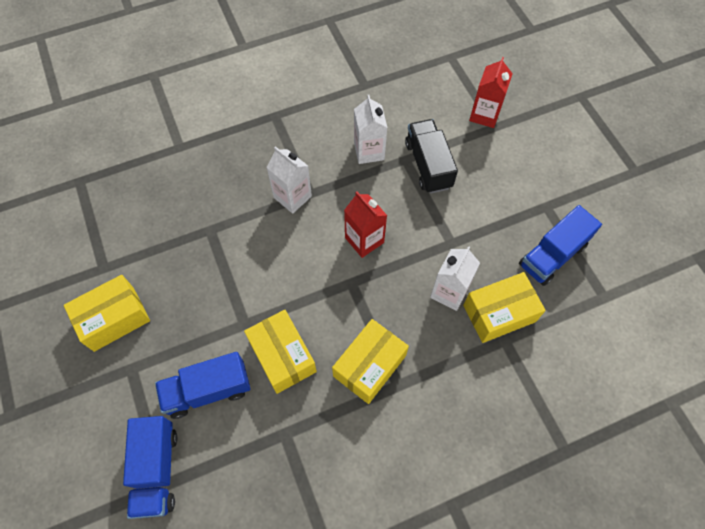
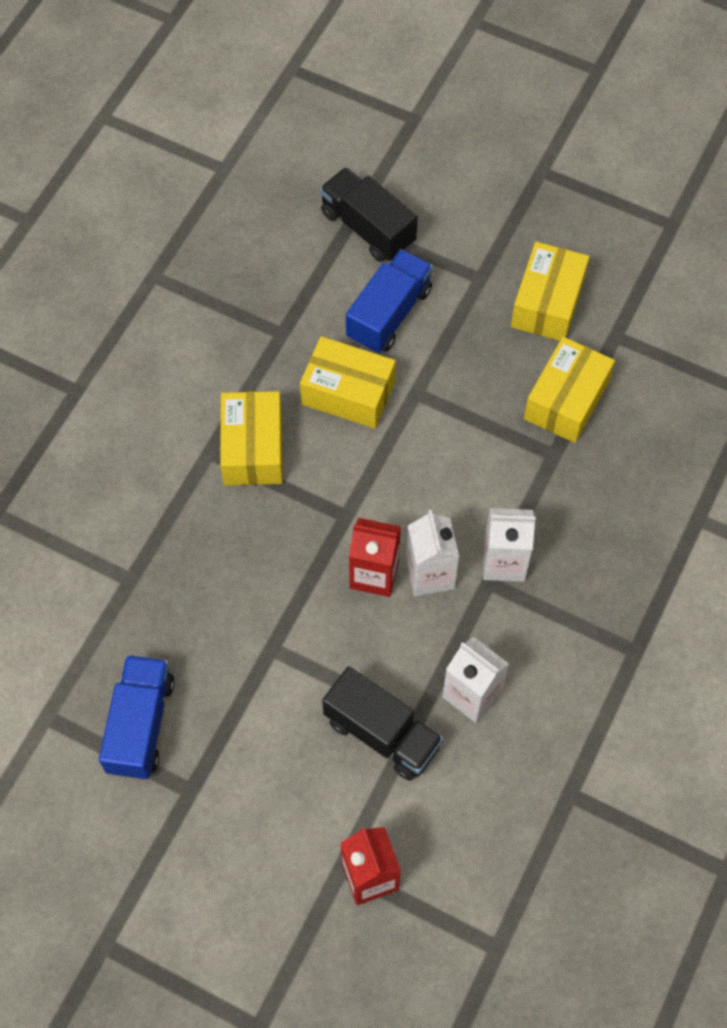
camera: 140 degrees right, 0 degrees up
blue truck [123,416,177,519] -> black truck [320,167,418,262]
white carton [430,246,480,311] -> white carton moved to [406,510,459,596]
yellow box [463,272,546,343] -> yellow box moved to [524,337,615,443]

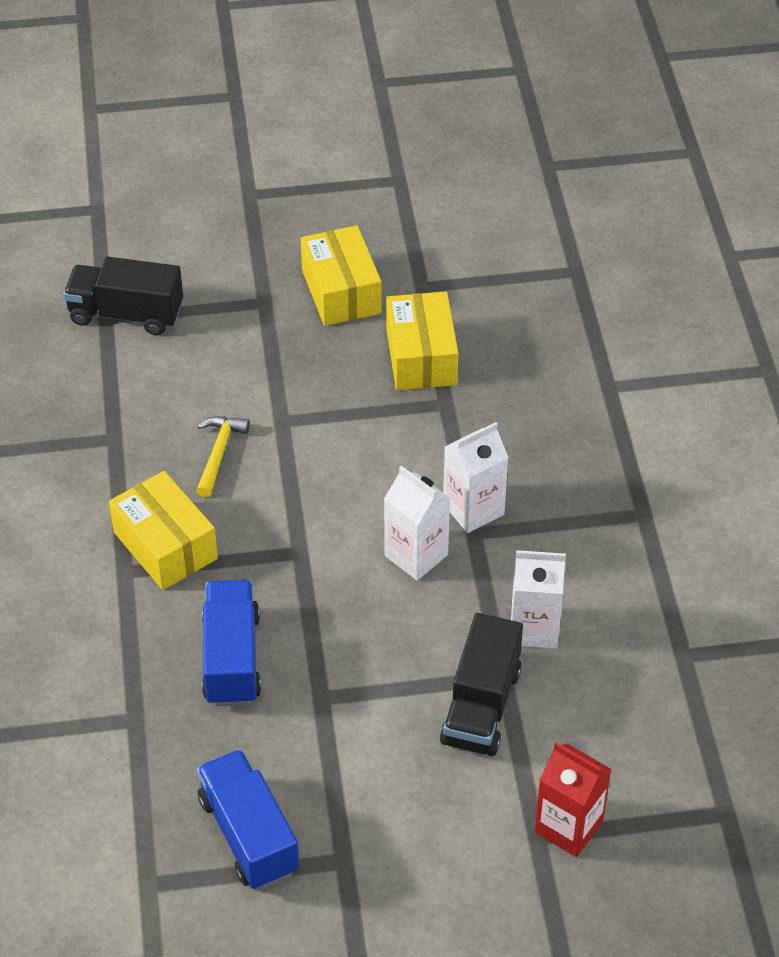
camera: 35 degrees left, 15 degrees down
yellow box [300,336,396,429] -> yellow hammer [196,416,250,498]
black truck [322,666,443,781] -> black truck turned 105 degrees clockwise [440,613,523,756]
blue truck [346,249,433,353] -> blue truck moved to [202,580,261,706]
red carton [349,518,401,597] -> none

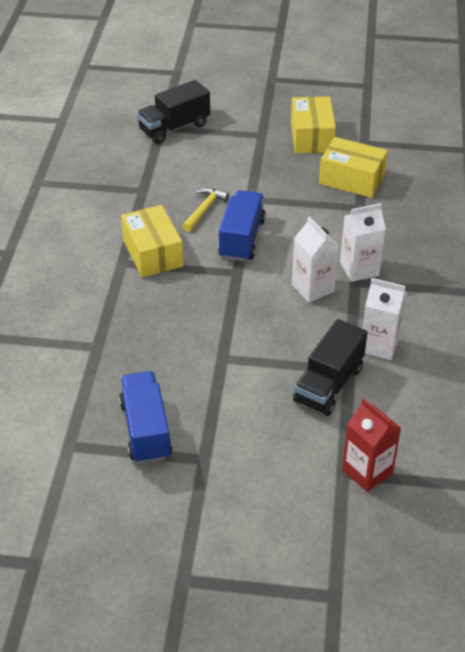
camera: 15 degrees right, 5 degrees down
black truck [63,257,183,335] -> black truck turned 60 degrees counterclockwise [137,80,210,144]
blue truck [202,580,261,706] -> blue truck moved to [218,190,266,262]
yellow box [386,292,458,390] -> yellow box turned 75 degrees counterclockwise [319,137,388,198]

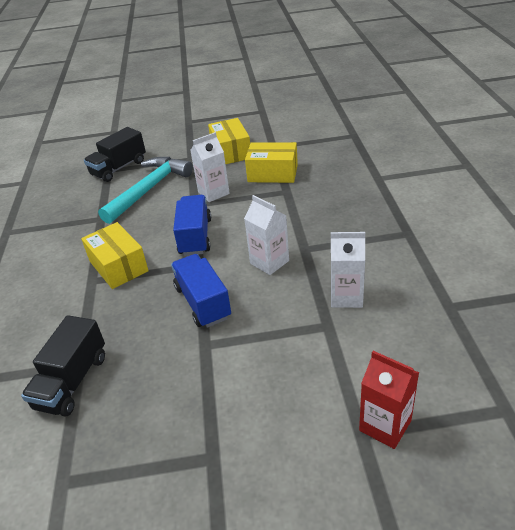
camera: 10 degrees left, 5 degrees down
blue truck [119,371,172,464] -> blue truck moved to [171,254,231,328]
yellow hammer [182,188,230,232] -> none
black truck [293,319,368,416] -> black truck moved to [21,315,105,416]
white carton [340,203,386,282] -> white carton moved to [190,132,230,202]
none -> turquoise hammer [98,157,193,224]

